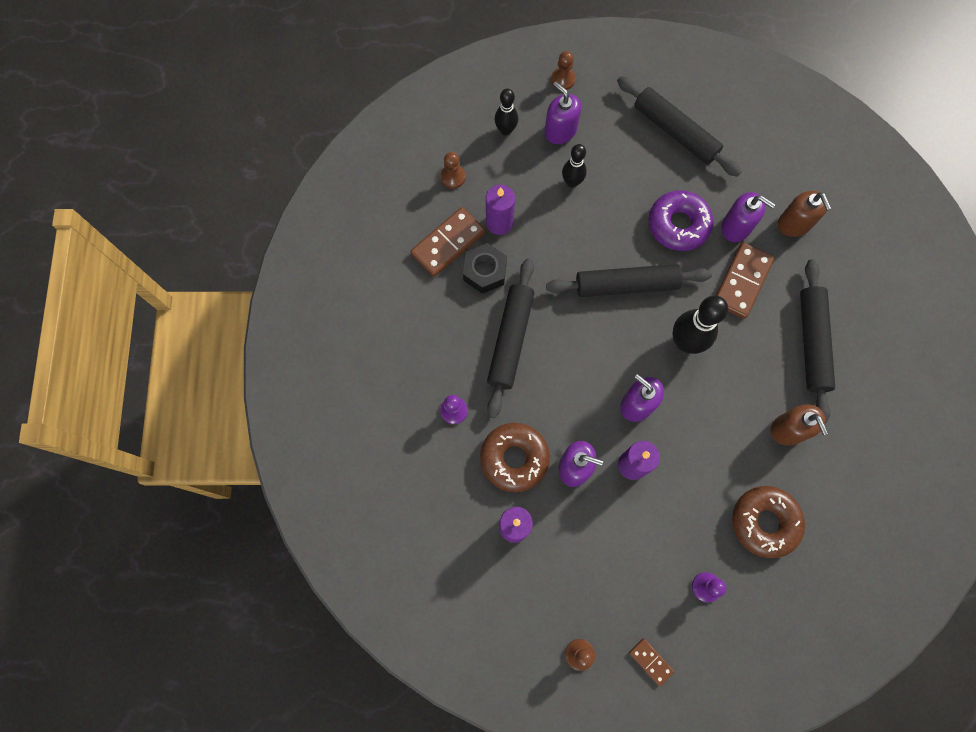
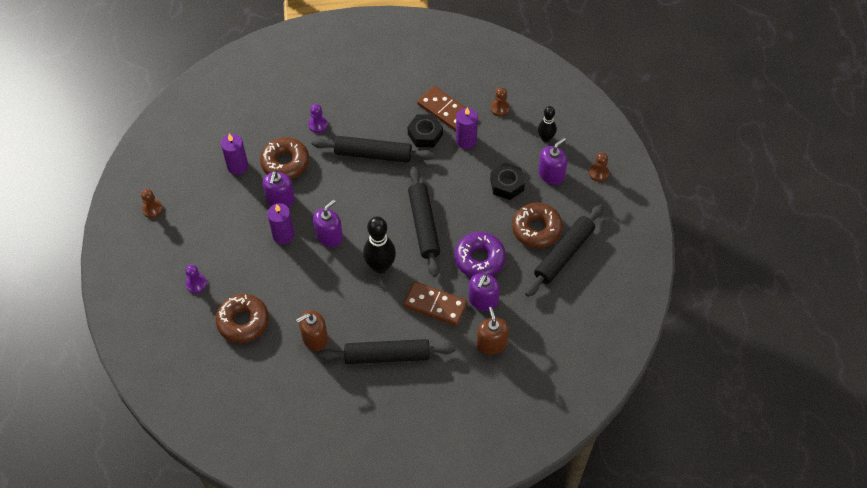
camera: 85 degrees right, 15 degrees down
black bowling pin [562,144,587,188] -> black nut [490,163,525,200]
brown domino [629,638,674,686] -> none
brown soap dispenser [778,191,832,237] -> brown soap dispenser turned 105 degrees clockwise [476,307,509,355]
none -> brown donut [512,203,563,248]

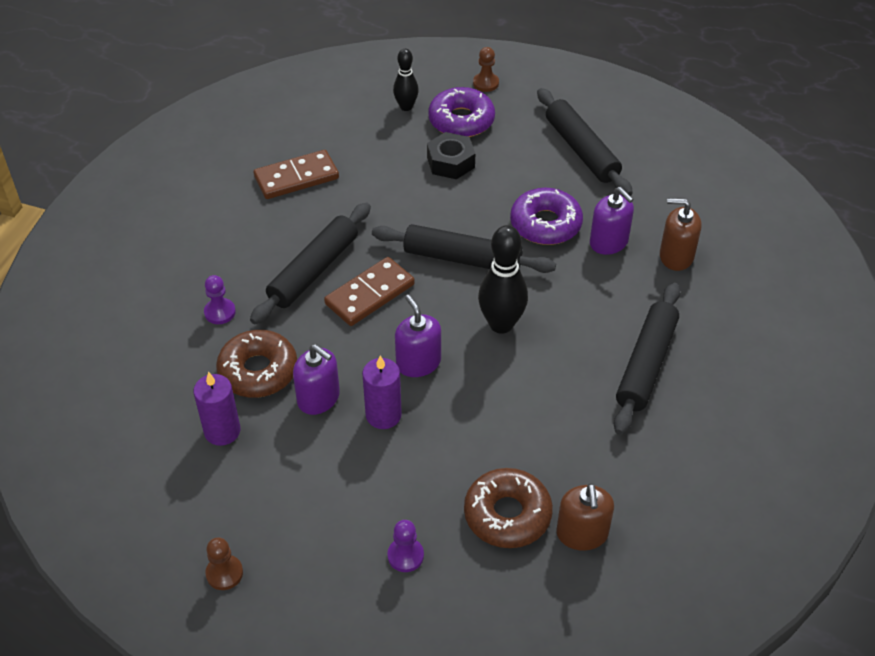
camera: 65 degrees left, 10 degrees down
brown soap dispenser [296,310,328,351] -> brown soap dispenser moved to [557,483,614,551]
brown domino [403,281,467,326] -> brown domino moved to [324,257,415,326]
black nut [408,114,443,147] -> none
purple candle [456,107,478,149] -> none
brown pawn [491,87,510,117] -> none
brown donut [512,203,563,248] -> none
purple soap dispenser [538,138,567,185] -> purple donut [428,87,495,137]

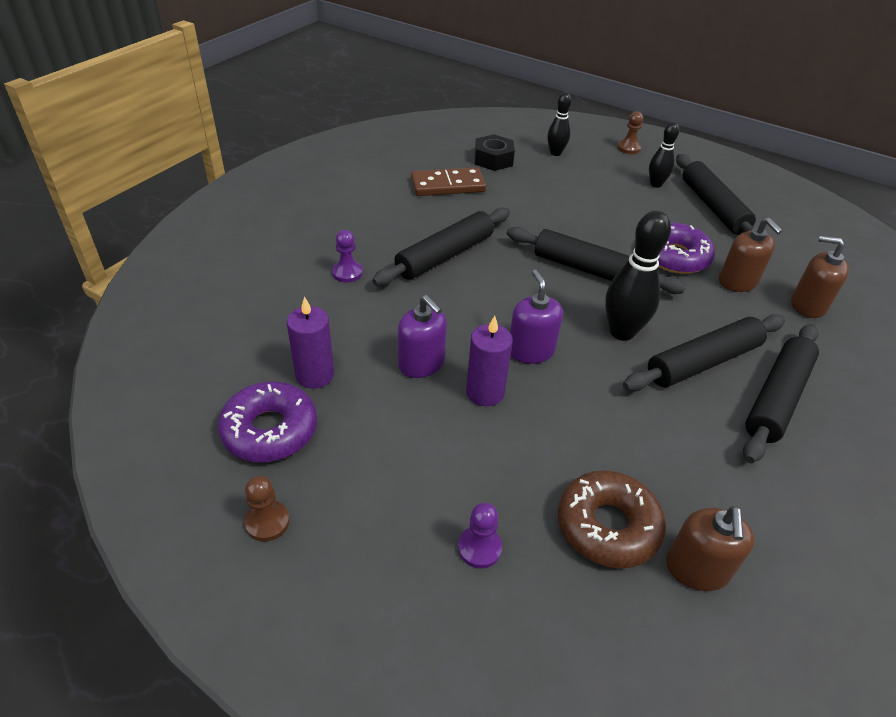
camera: 10 degrees right, 5 degrees down
brown donut [216,330,297,398] -> none
brown domino [324,257,415,326] -> none
black nut [427,132,475,179] -> black nut moved to [474,134,515,171]
purple donut [428,87,495,137] -> purple donut moved to [218,381,317,462]
purple soap dispenser [590,187,634,255] -> brown soap dispenser [719,218,783,292]
none -> black rolling pin [623,314,785,391]
none -> black bowling pin [649,122,679,188]

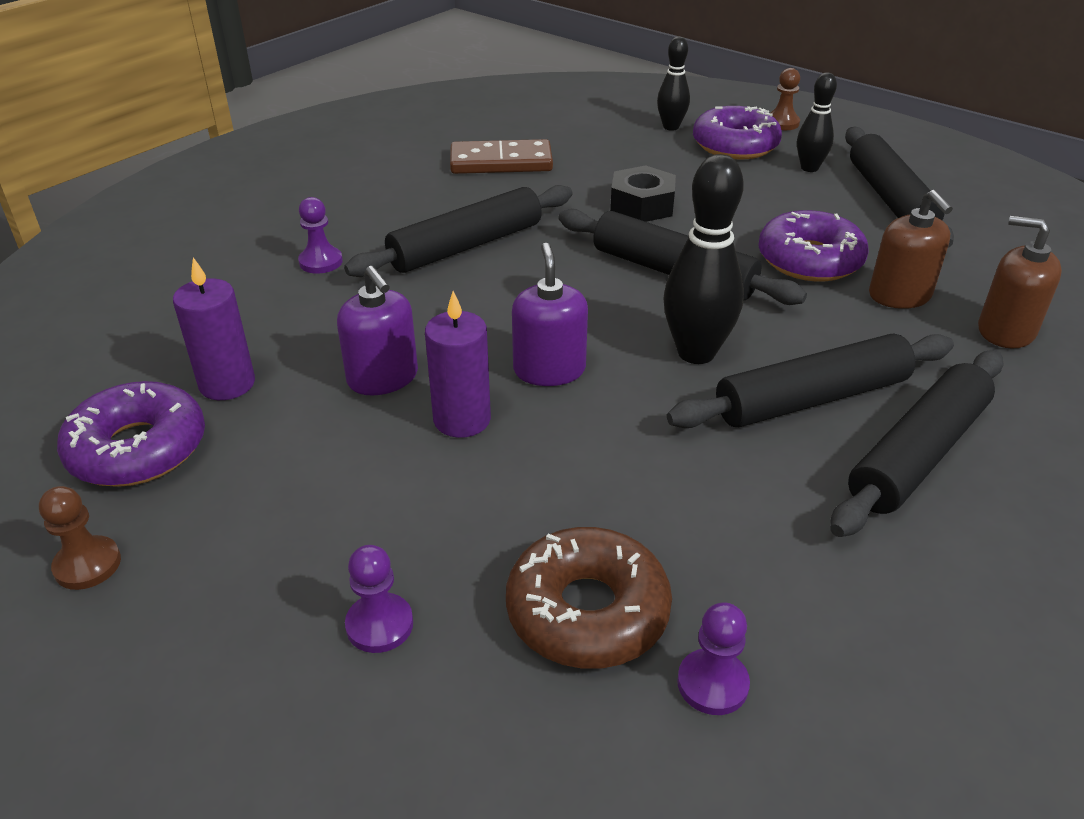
camera: 10 degrees right, 5 degrees down
black nut [474,134,515,171] -> black nut moved to [610,165,676,222]
brown soap dispenser [666,506,755,591] -> purple pawn [677,602,750,715]
none -> purple donut [693,106,782,159]

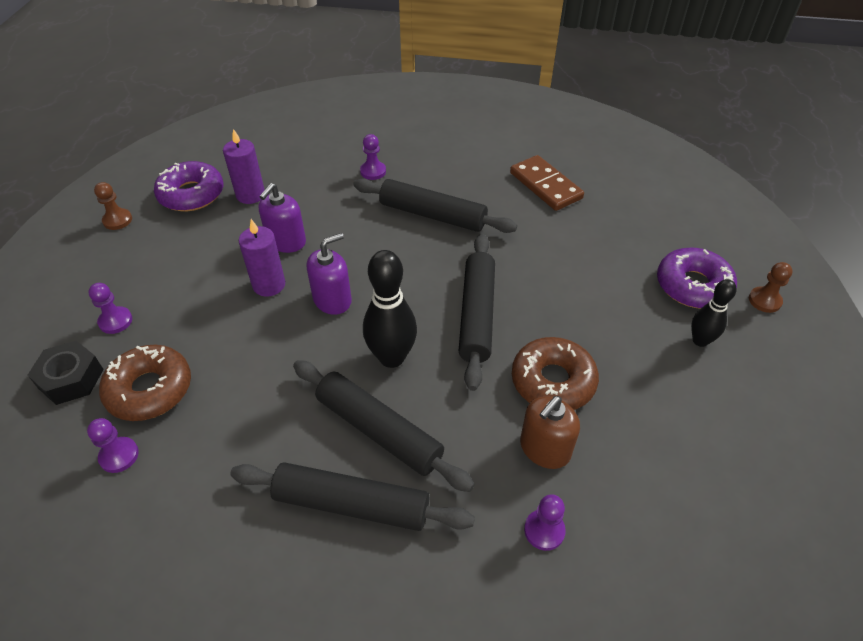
camera: 60 degrees right, 10 degrees up
black nut [610,165,676,222] -> black nut moved to [28,341,104,405]
black bowling pin [657,36,690,131] -> none
purple donut [758,210,869,281] -> brown donut [512,337,599,410]
black rolling pin [845,127,954,248] -> none
brown soap dispenser [978,216,1062,349] -> purple pawn [524,494,566,551]

